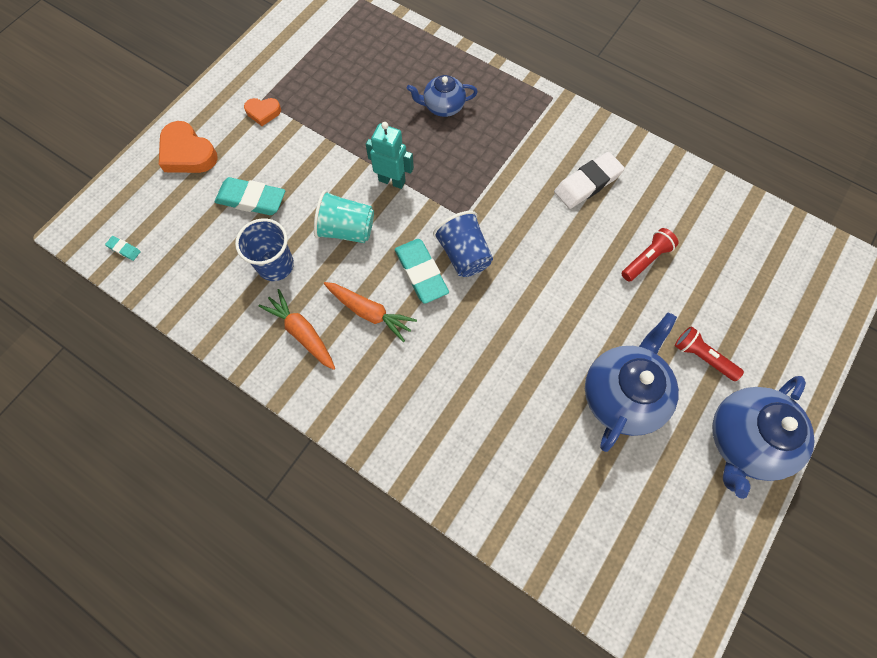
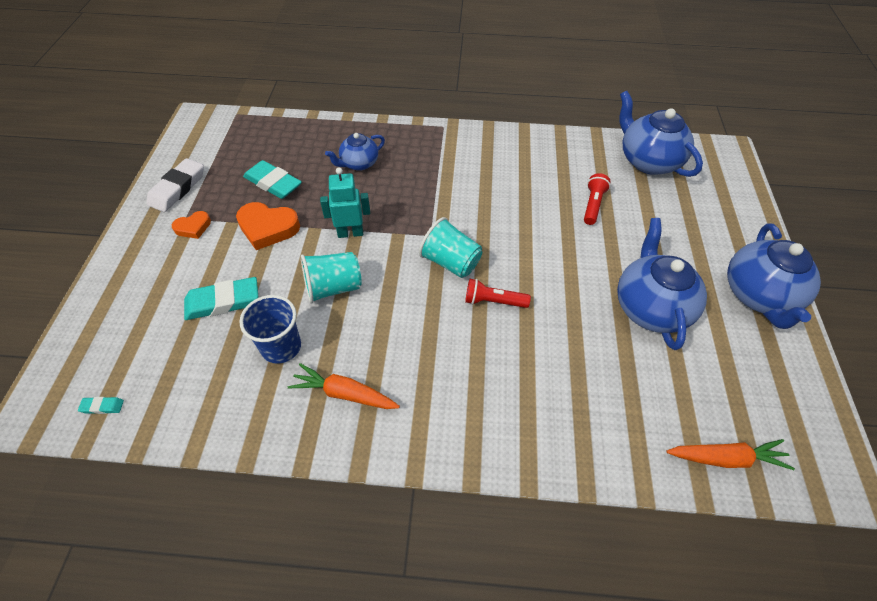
camera: 30 degrees left, 15 degrees down
orange heart [159,121,218,173] -> orange heart moved to [236,202,300,250]
orange carrot [324,282,417,342] -> orange carrot moved to [666,439,795,470]
turquoise eraser [395,239,449,304] -> turquoise eraser moved to [243,160,302,199]
blue cup [433,211,493,277] -> turquoise cup [419,217,482,278]
white eraser [554,152,625,209] -> white eraser moved to [146,158,204,212]
red flashlight [675,326,744,381] -> red flashlight moved to [465,279,531,308]
none -> blue teapot [619,90,703,177]

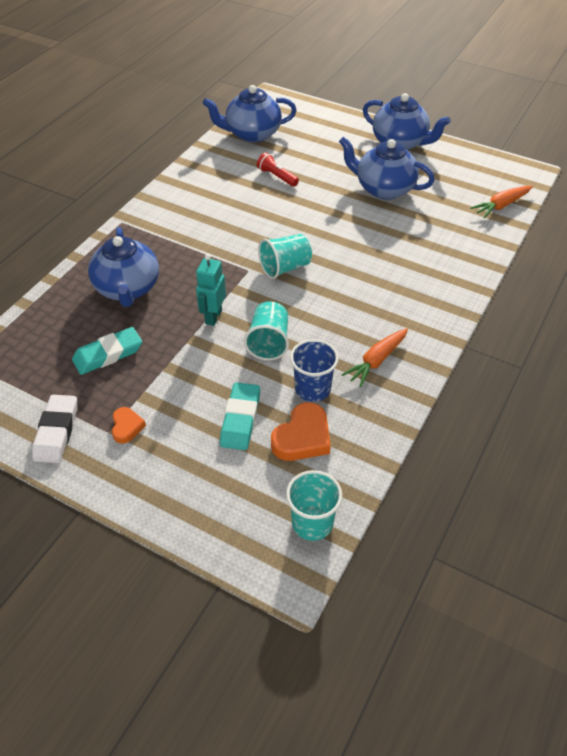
camera: 65 degrees left, 5 degrees down
turquoise eraser [78,397,124,414] -> turquoise cup [286,470,342,541]
white eraser [146,158,204,212] -> white eraser turned 45 degrees clockwise [32,395,77,463]
orange heart [236,202,300,250] -> orange heart moved to [271,402,331,461]
blue teapot [325,133,385,171] -> blue teapot [88,227,159,307], size x1.71
red flashlight [465,279,531,308] -> none
orange carrot [666,439,795,470] -> orange carrot turned 150 degrees counterclockwise [470,186,533,218]

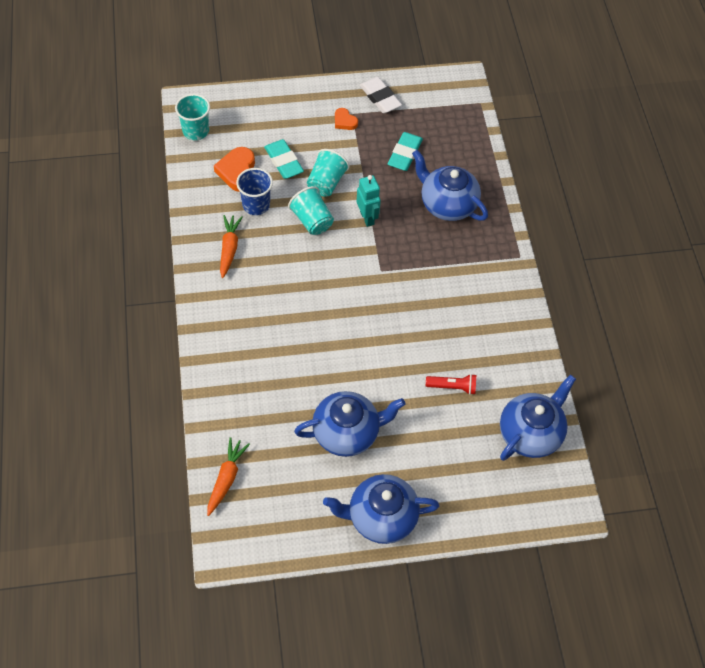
camera: 140 degrees right, 10 degrees up
turquoise cup [258,234,312,279] -> turquoise cup moved to [307,149,349,196]

